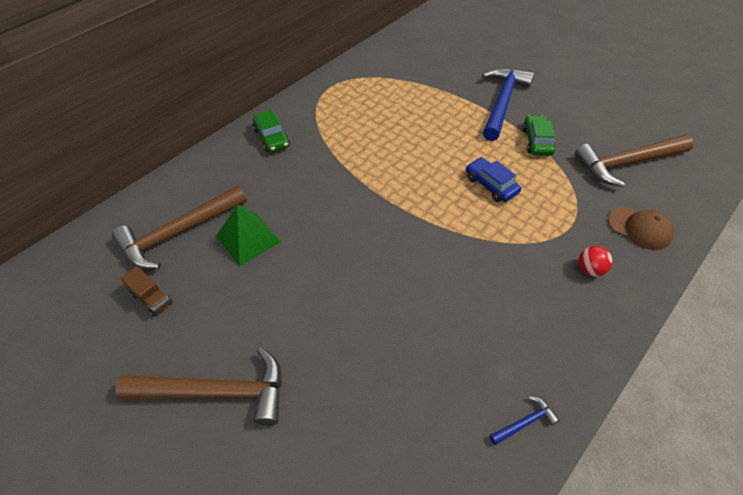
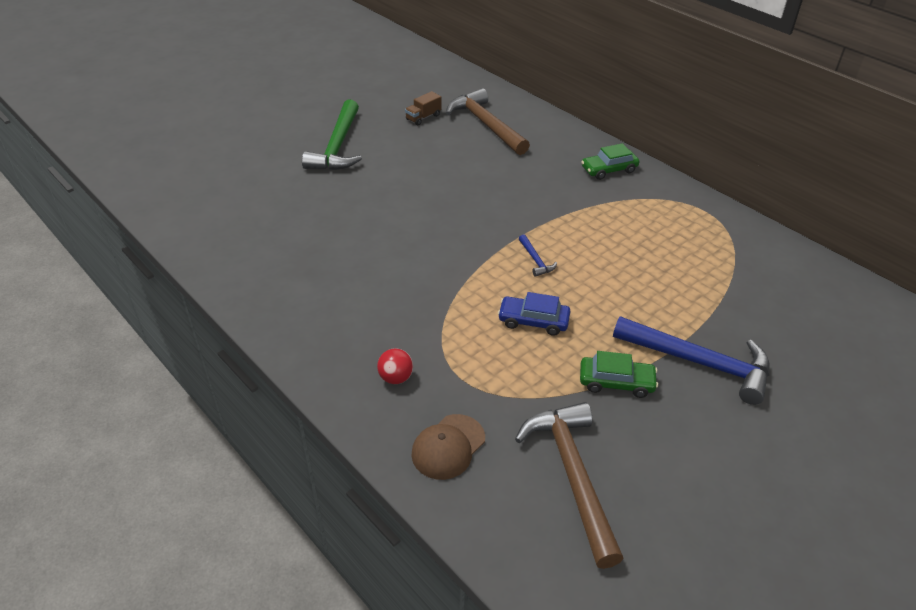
camera: 95 degrees right, 10 degrees down
brown hammer [115,347,282,426] -> green hammer [302,100,362,170]
green pyramid [216,205,281,266] -> none
blue car [466,157,521,202] -> blue car turned 135 degrees counterclockwise [498,292,570,336]
blue hammer [490,396,559,445] -> blue hammer moved to [519,234,557,277]

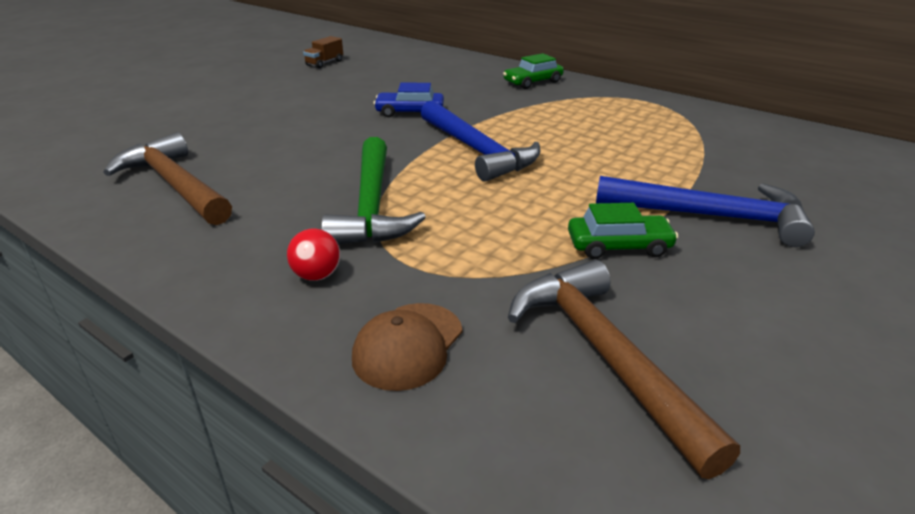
camera: 10 degrees left, 10 degrees down
green hammer [302,100,362,170] -> green hammer moved to [321,137,426,245]
brown hammer [446,88,530,155] -> brown hammer moved to [103,132,232,225]
blue car [498,292,570,336] -> blue car moved to [374,82,444,117]
blue hammer [519,234,557,277] -> blue hammer [421,100,540,182], size x2.34

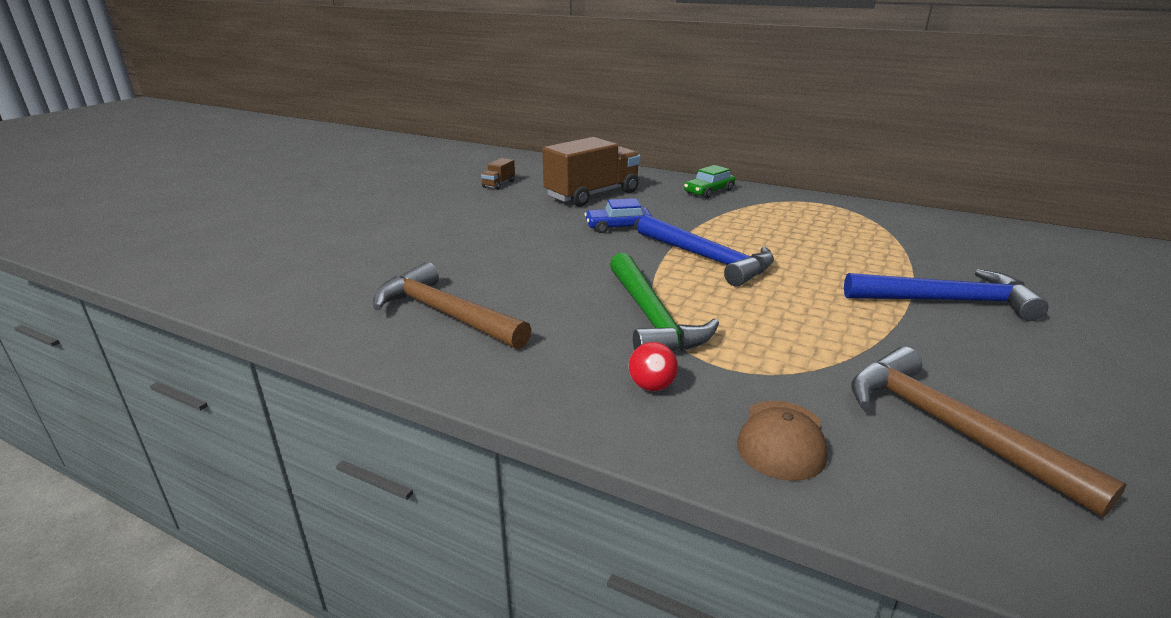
camera: 10 degrees left, 5 degrees down
green car [568,203,678,259] -> none
none -> brown truck [542,137,641,207]

